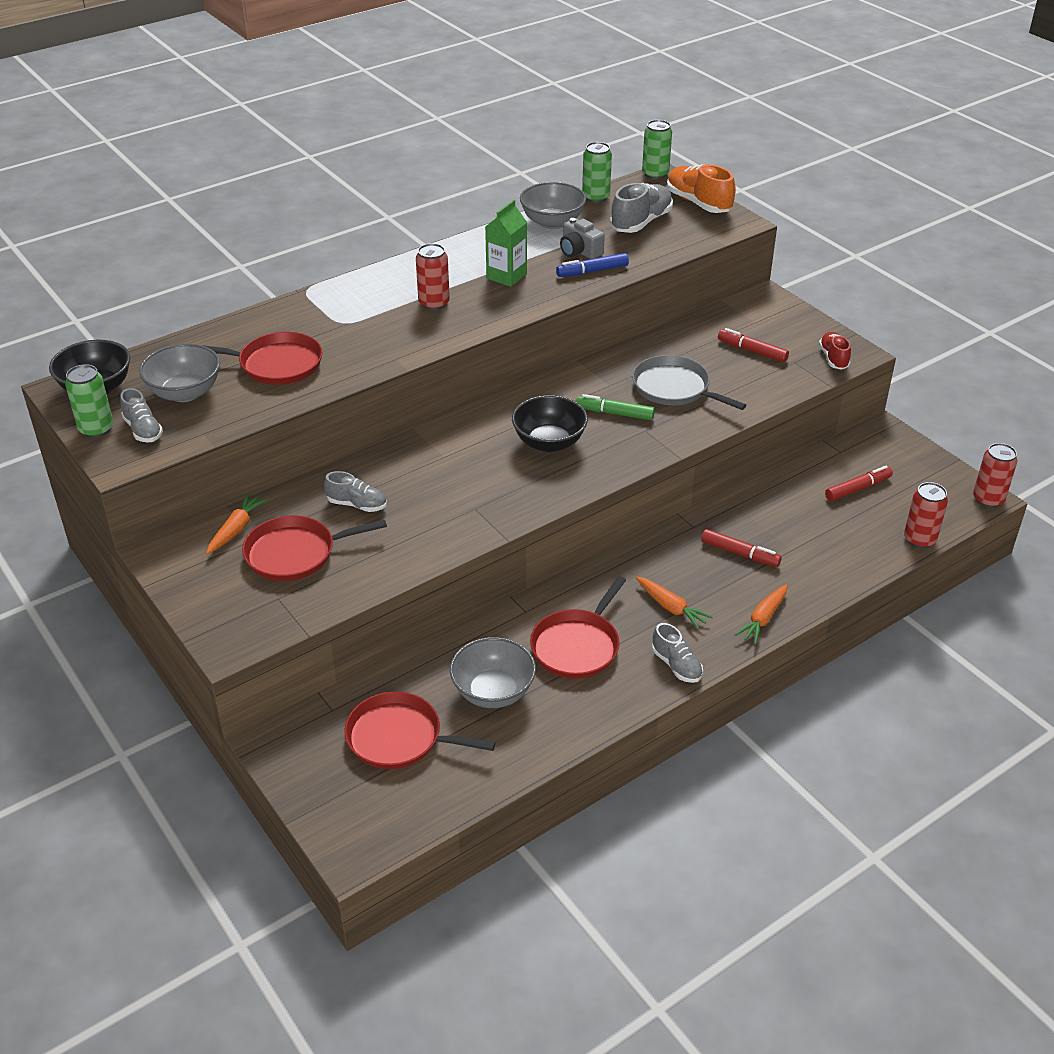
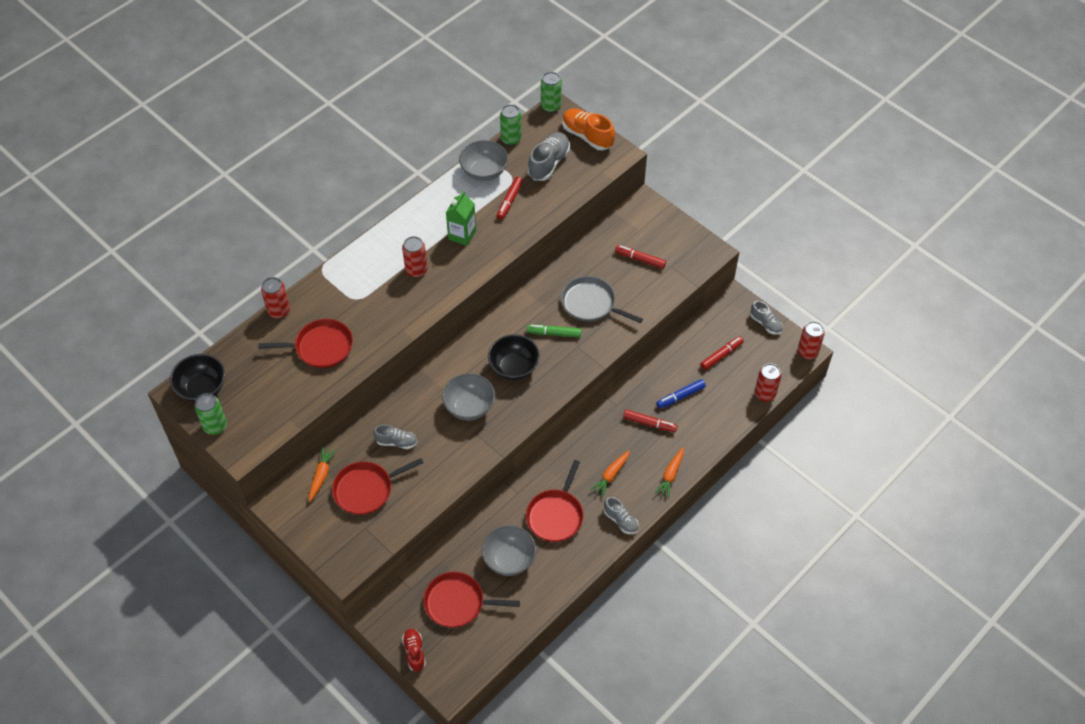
camera: 10 degrees left, 15 degrees up
grey shoe [120,388,163,443] -> grey shoe moved to [750,301,783,335]
grey bowl [139,344,220,402] -> grey bowl moved to [442,373,495,420]
blue marker [556,253,629,277] -> blue marker moved to [657,379,706,409]
grey camera [560,218,605,259] -> red marker [497,177,523,220]
orange carrot [636,577,713,629] -> orange carrot turned 90 degrees clockwise [590,450,630,497]
red shoe [819,332,851,370] -> red shoe moved to [402,629,426,672]
none -> red can [261,277,290,319]

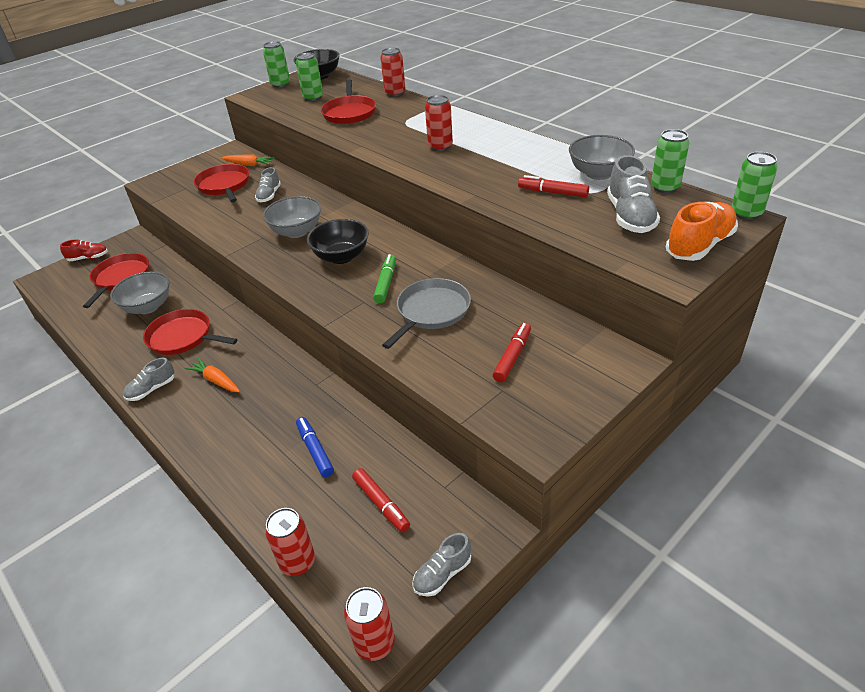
camera: 95 degrees right, 15 degrees down
green carton [446,191,476,246] -> none
grey shoe [527,132,570,181] -> grey shoe turned 60 degrees clockwise [607,155,660,233]
red marker [623,410,677,432] -> none
orange carrot [655,448,684,499] -> none
none -> green can [296,53,323,101]

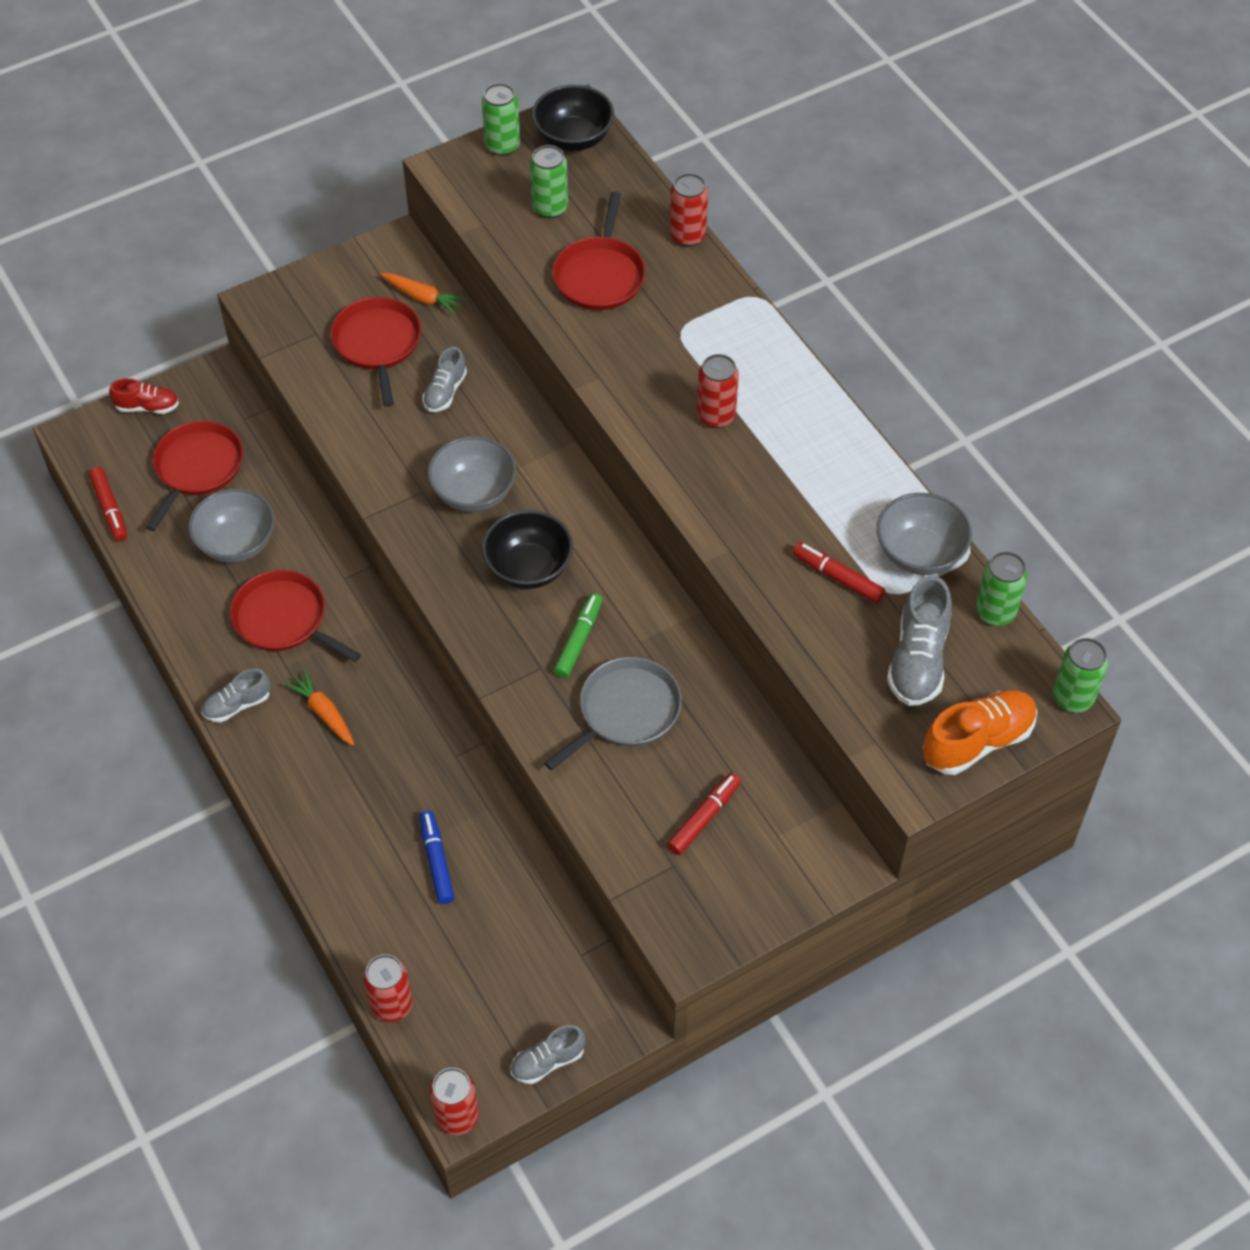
camera: 10 degrees right, 15 degrees up
red marker [352,468,410,532] -> red marker moved to [89,467,127,541]

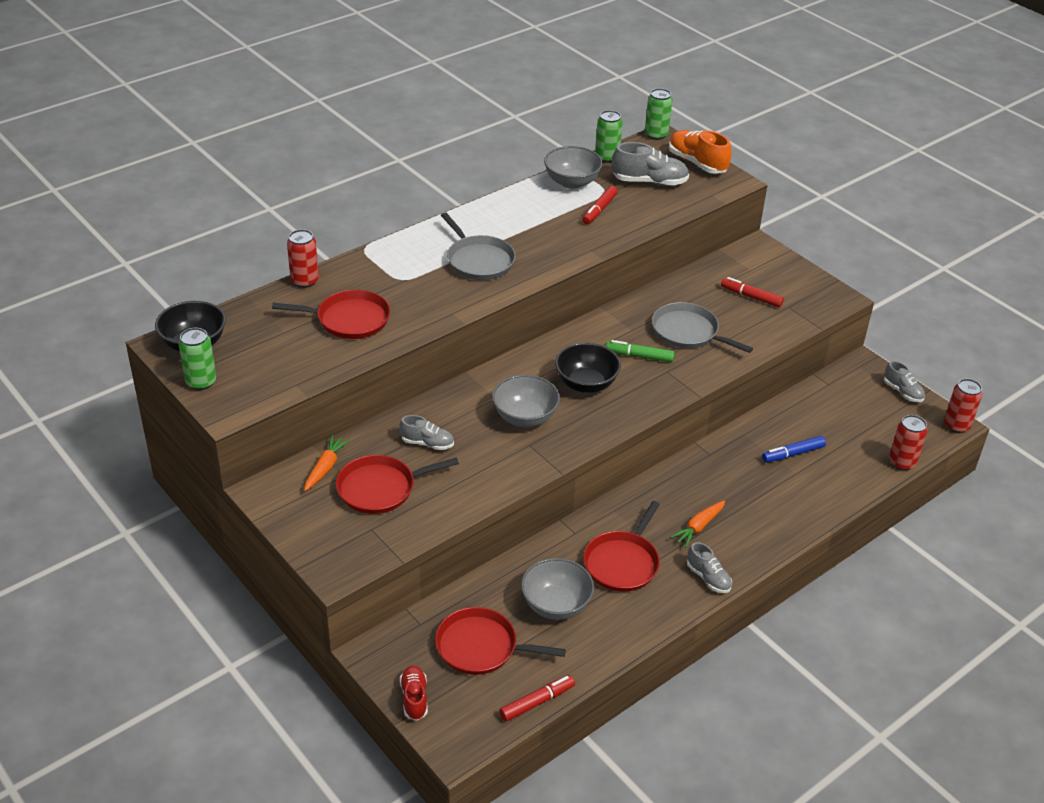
camera: 100 degrees left, 15 degrees down
green can [530,145,568,218] -> none
red can [697,354,739,428] -> grey pan [441,213,516,280]

